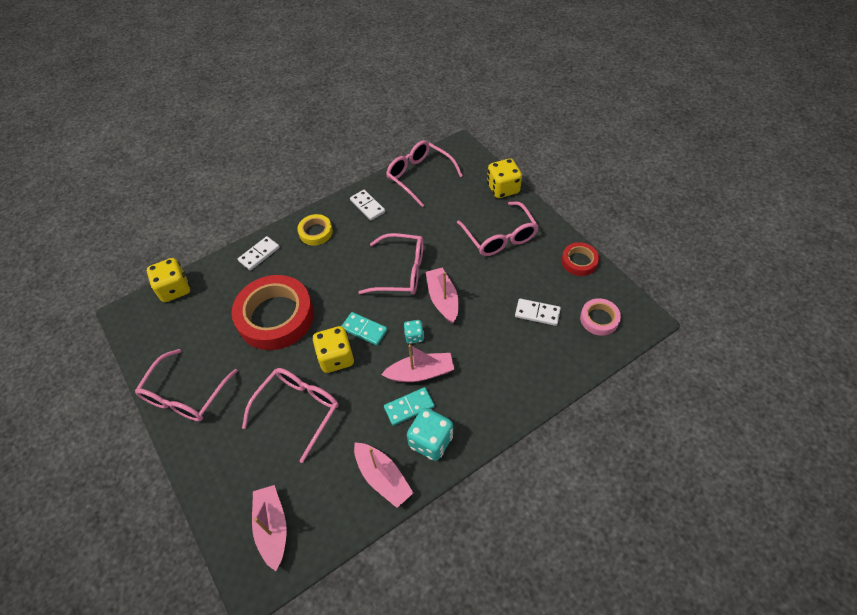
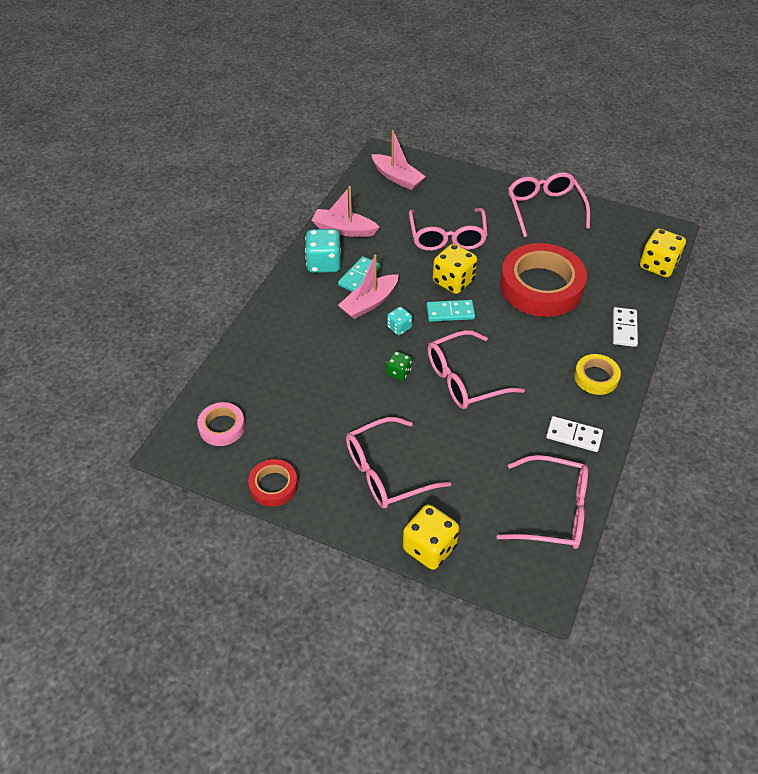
camera: 145 degrees right, 5 degrees down
pink boat [426,268,459,323] -> green dice [386,351,412,381]
pink glasses [457,201,539,256] -> pink glasses turned 60 degrees counterclockwise [346,417,451,509]
white domino [515,298,561,326] -> none

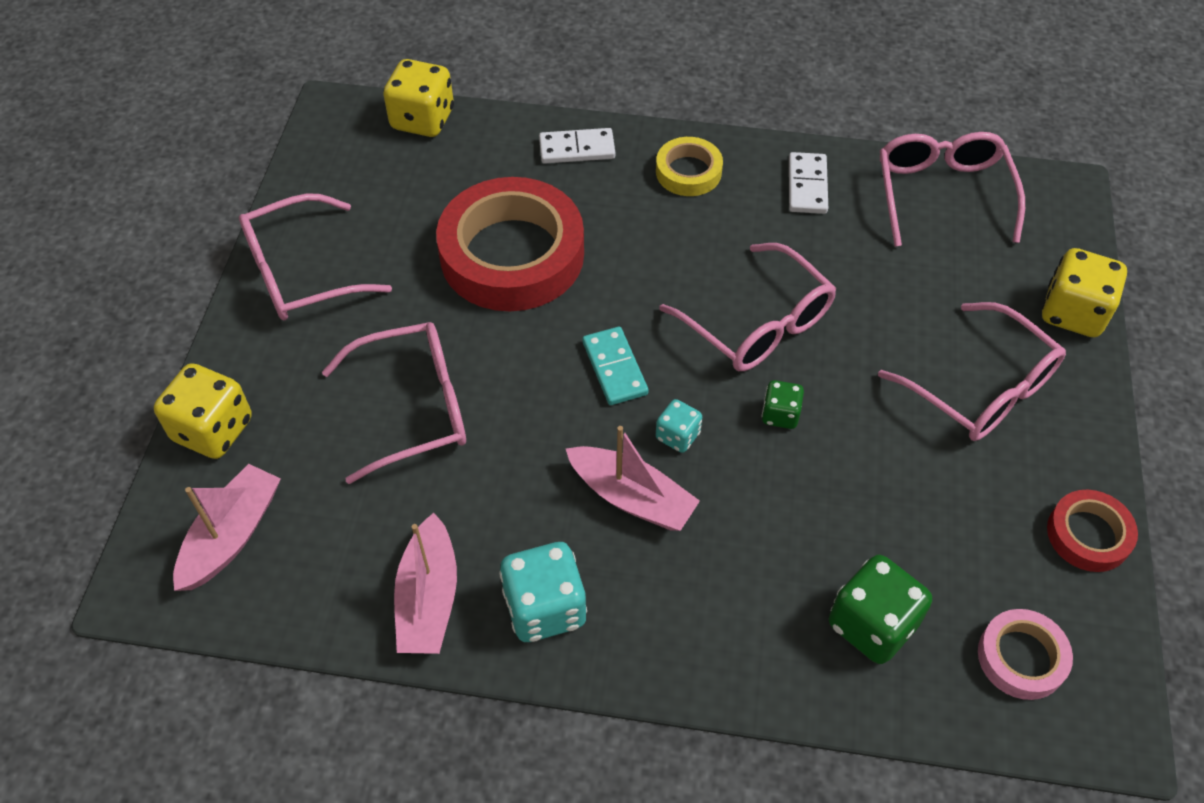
camera: 105 degrees left, 5 degrees up
turquoise domino [338,256,380,292] -> none
yellow dice [433,244,477,294] -> yellow dice moved to [154,363,252,459]
none -> green dice [829,555,932,664]

